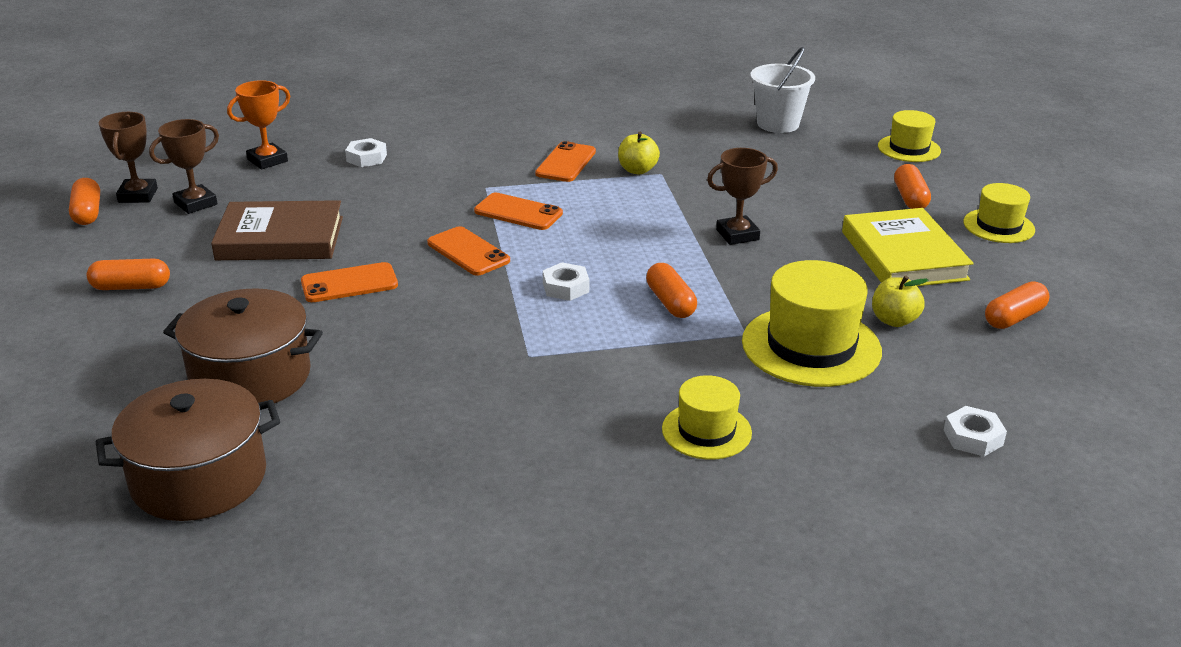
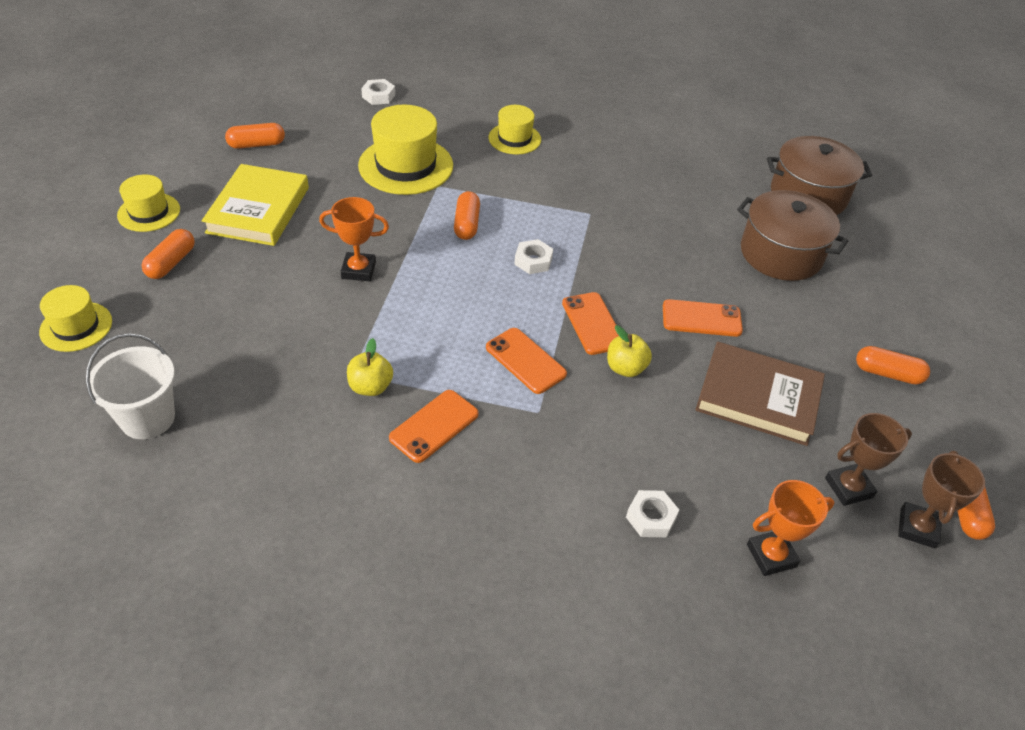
camera: 160 degrees left, 15 degrees up
brown trophy [707,148,778,245] -> orange trophy [319,197,389,281]
yellow apple [872,275,928,327] -> yellow apple moved to [607,325,652,377]

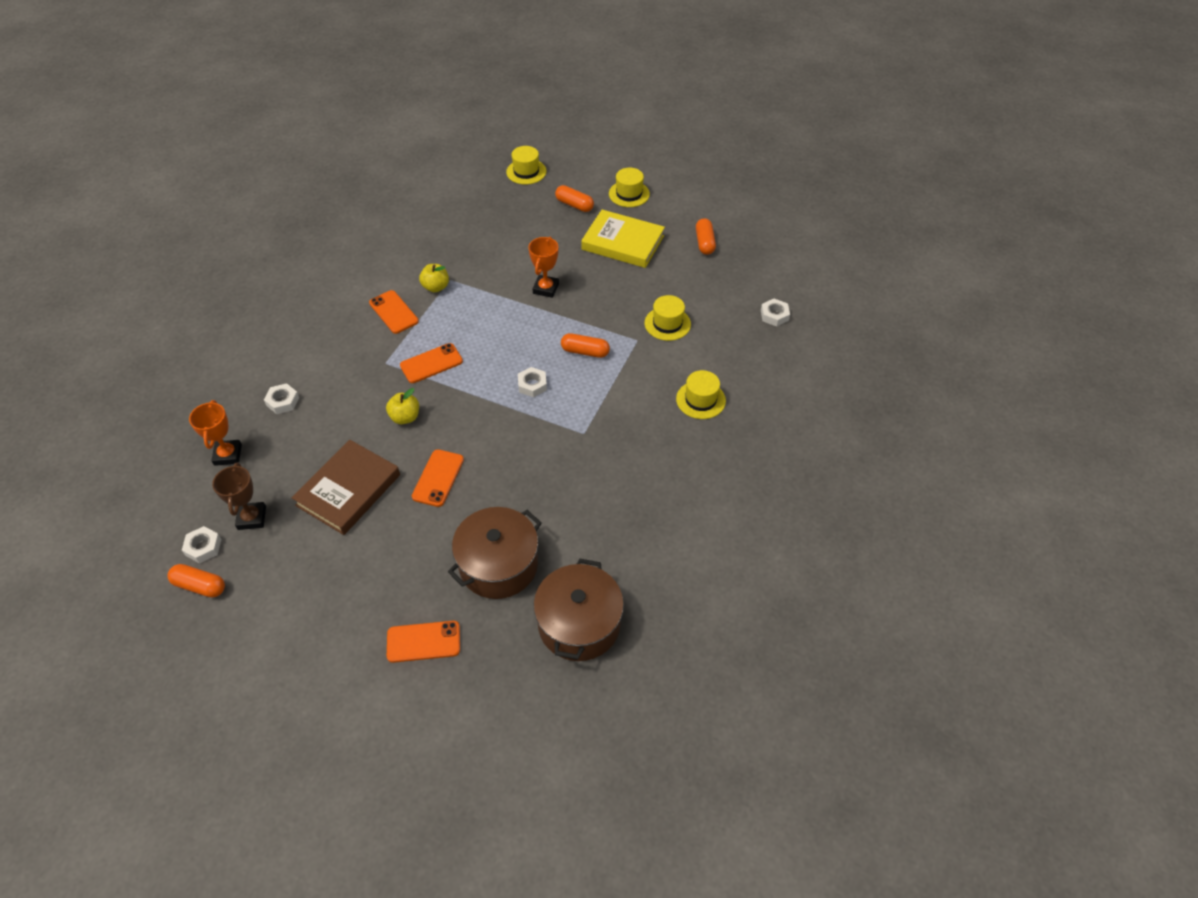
camera: 105 degrees right, 5 degrees up
white bucket [85,333,175,439] -> none
yellow hat [358,105,453,195] -> yellow hat [645,295,691,341], size x0.59
orange phone [562,292,619,355] -> orange phone moved to [387,621,460,663]
orange capsule [856,346,930,385] -> none
brown trophy [898,451,985,548] -> white nut [182,526,221,563]

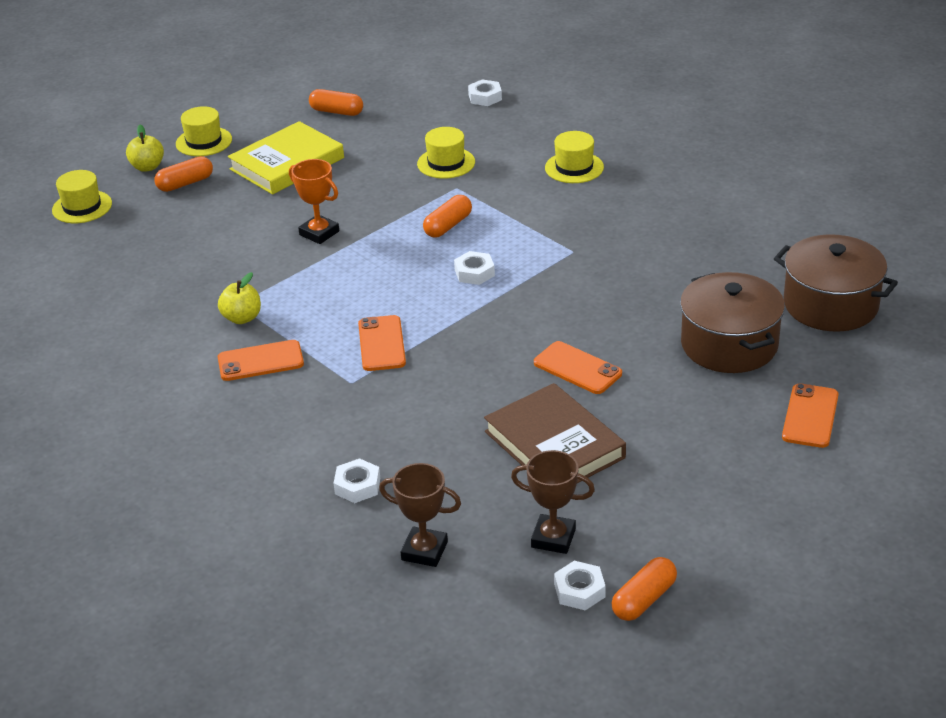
camera: 65 degrees left, 15 degrees down
orange trophy [189,400,242,466] -> brown trophy [379,463,461,567]
yellow apple [386,388,419,424] -> yellow apple moved to [126,125,164,172]

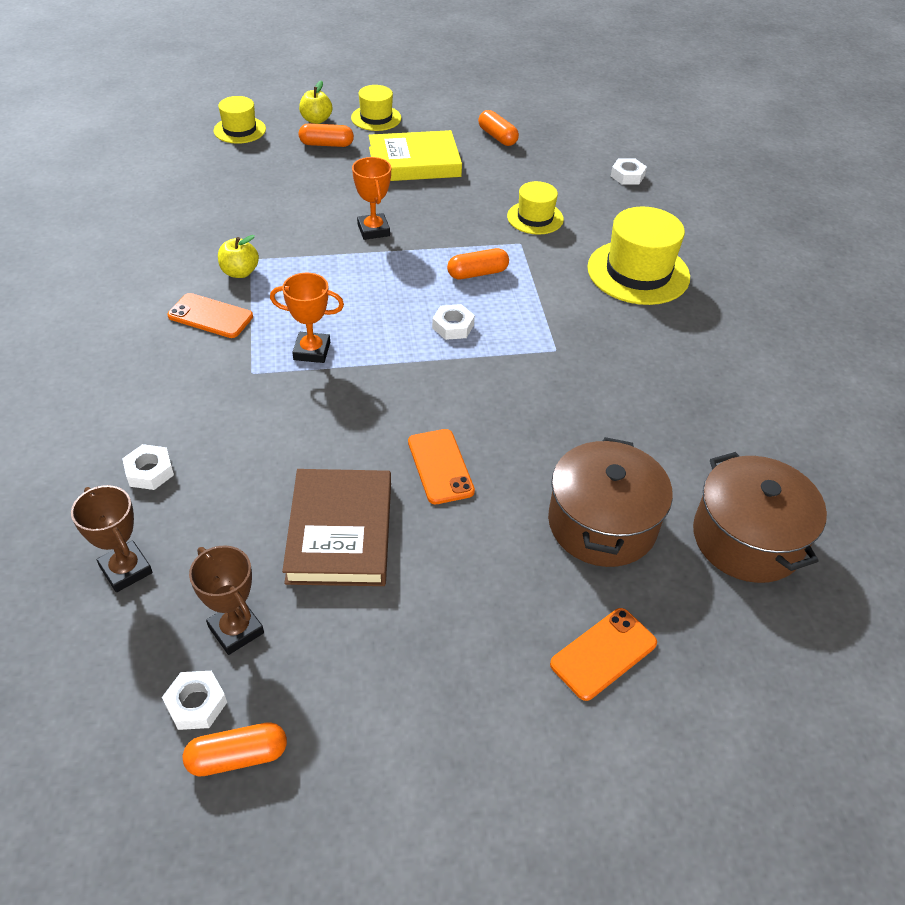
camera: 30 degrees right, 10 degrees up
orange phone [358,315,406,371] -> orange trophy [270,273,344,363]
yellow hat [545,131,604,183] -> yellow hat [587,206,690,305], size x1.70

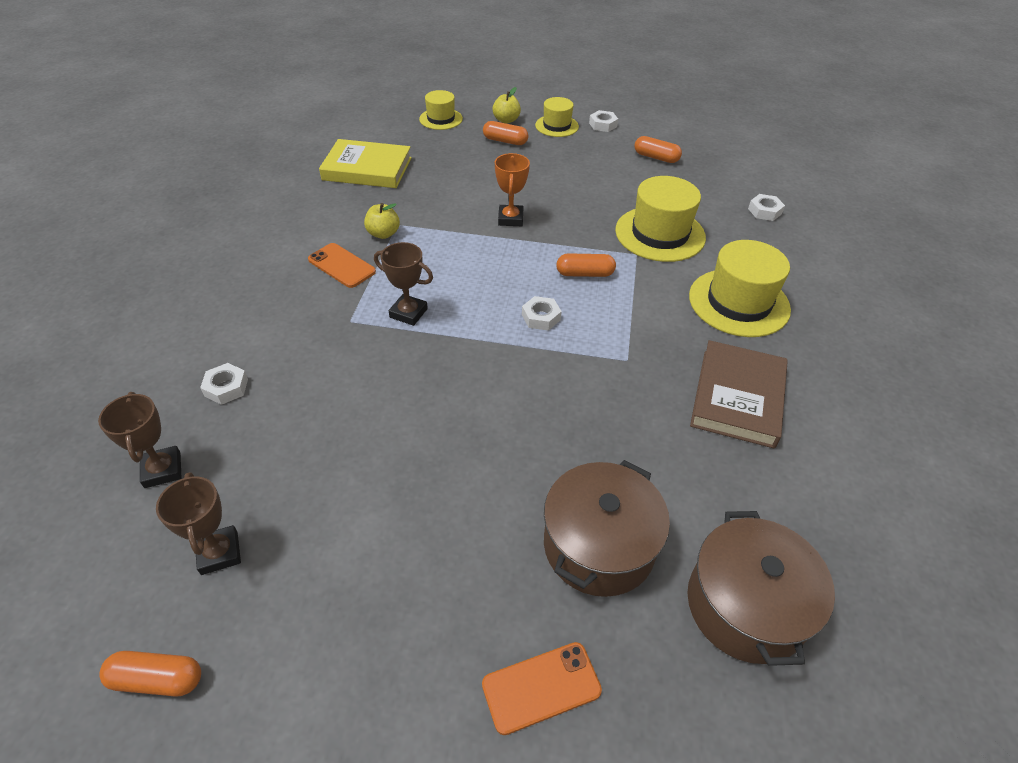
camera: 20 degrees right, 0 degrees up
white nut [162,671,227,730] -> white nut moved to [589,110,618,132]
orange trophy [270,273,344,363] -> brown trophy [374,242,433,326]
brown book [282,469,391,586] -> brown book moved to [690,340,788,449]
yellow book [369,130,462,181] -> yellow book moved to [319,139,412,188]
orange phone [408,429,475,504] -> none
orange capsule [478,110,519,146] -> orange capsule turned 45 degrees counterclockwise [634,136,682,163]
yellow hat [507,181,564,235] -> yellow hat [615,176,706,262], size x1.70

